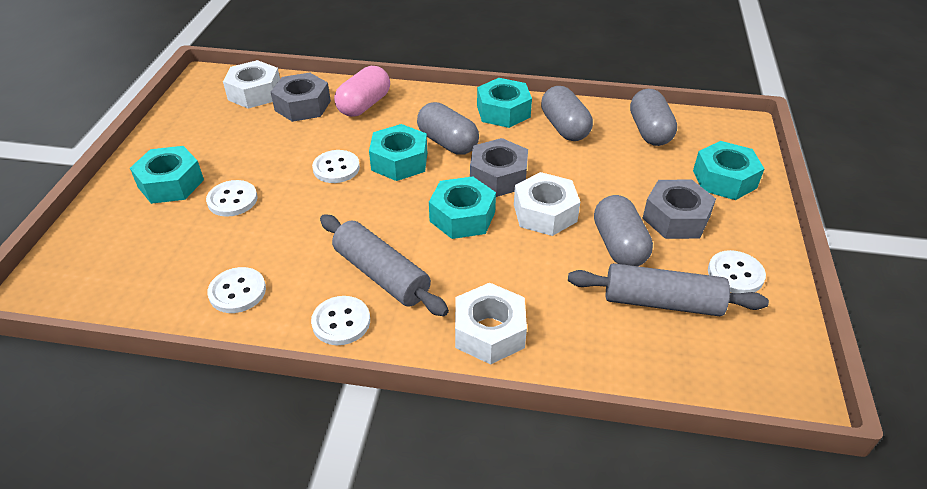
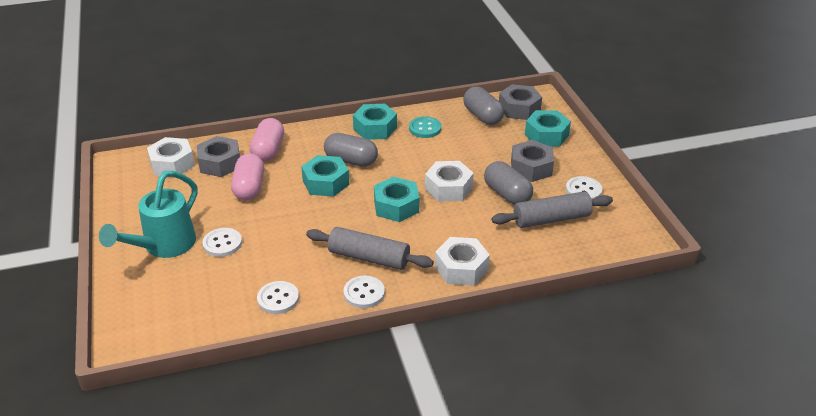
camera: 25 degrees left, 5 degrees down
turquoise nut [130,146,204,204] -> turquoise watering can [99,171,197,258]
white button [312,150,360,183] -> none
grey nut [470,138,528,197] -> grey nut moved to [499,84,542,120]
grey capsule [541,86,593,141] -> turquoise button [409,116,442,138]
none -> pink capsule [231,153,264,201]

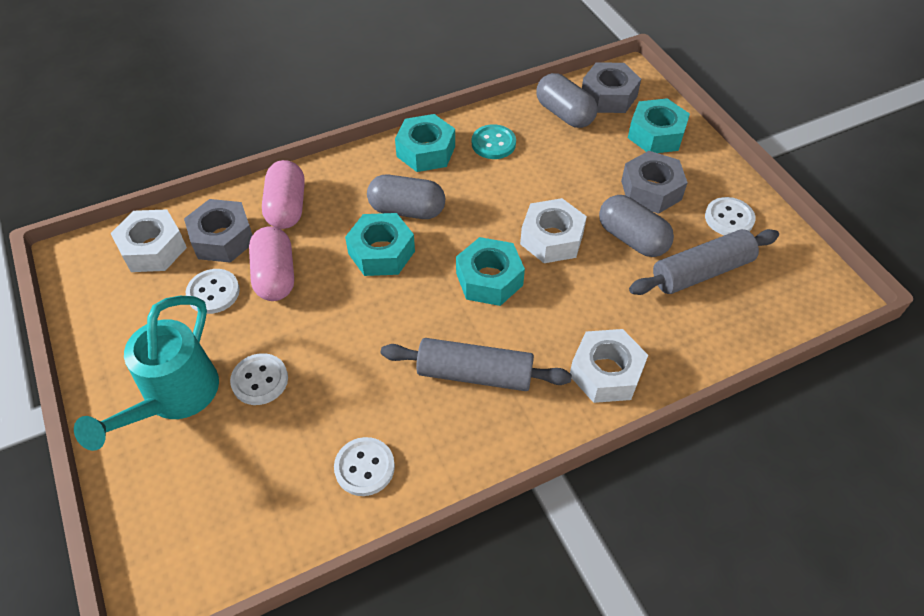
camera: 10 degrees left, 15 degrees up
white button [343,275,385,308] -> white button moved to [186,269,240,314]

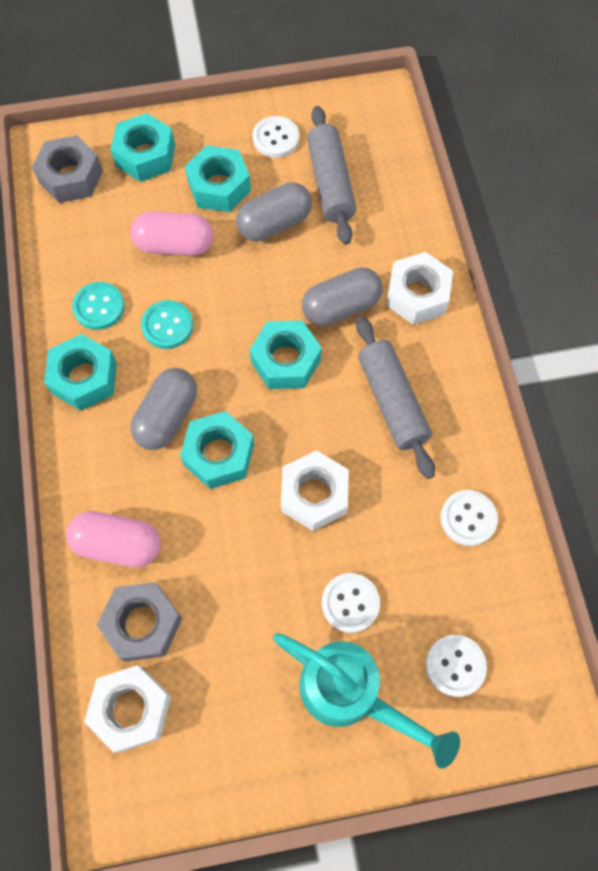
camera: 75 degrees left, 15 degrees up
white button [186,269,240,314] -> white button moved to [426,635,487,697]
pink capsule [249,226,294,301] -> pink capsule moved to [130,211,213,256]
grey rolling pin [381,338,572,391] -> grey rolling pin turned 45 degrees counterclockwise [356,316,435,479]
white nut [520,198,587,263] -> white nut moved to [281,450,349,531]
grey capsule [536,73,597,128] -> grey capsule moved to [302,267,383,326]
grey nut [621,151,688,214] -> turquoise nut [185,145,251,212]
none -> turquoise button [141,300,193,349]

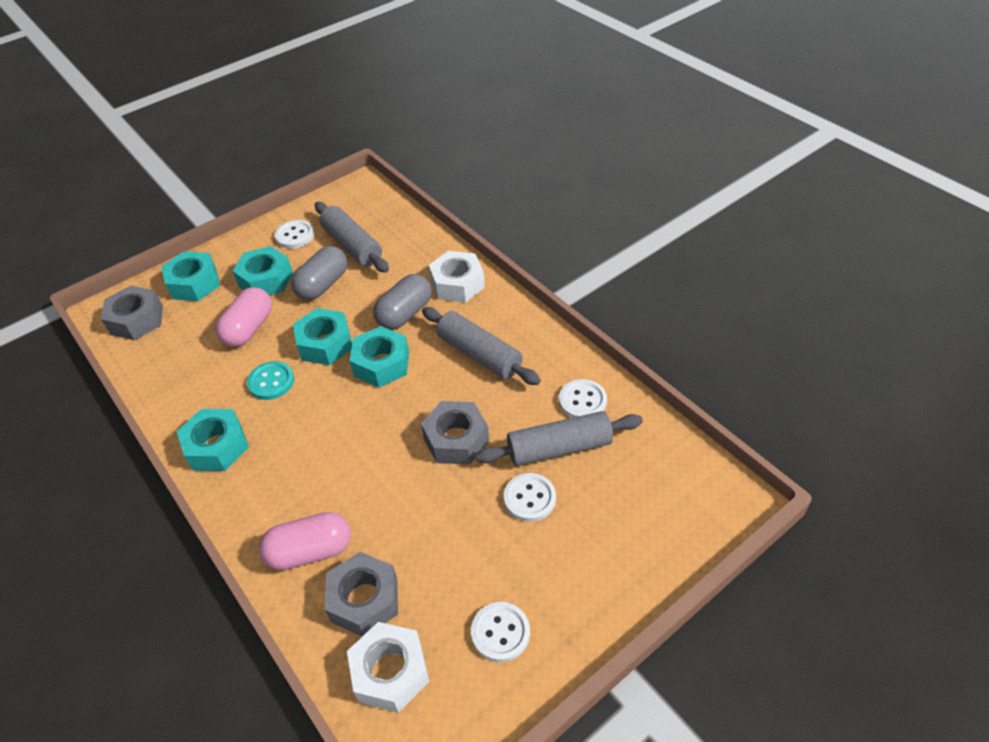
camera: 25 degrees left, 20 degrees down
turquoise button [72,282,125,330] -> none
pink capsule [130,211,213,256] -> pink capsule turned 45 degrees counterclockwise [215,287,272,347]
grey capsule [130,368,197,450] -> none
turquoise nut [180,411,254,489] -> turquoise nut moved to [293,308,352,365]
turquoise watering can [273,633,460,768] -> none
white nut [281,450,349,531] -> grey nut [421,401,489,464]
white button [426,635,487,697] -> white button moved to [471,602,530,662]
none -> grey rolling pin [475,411,643,466]

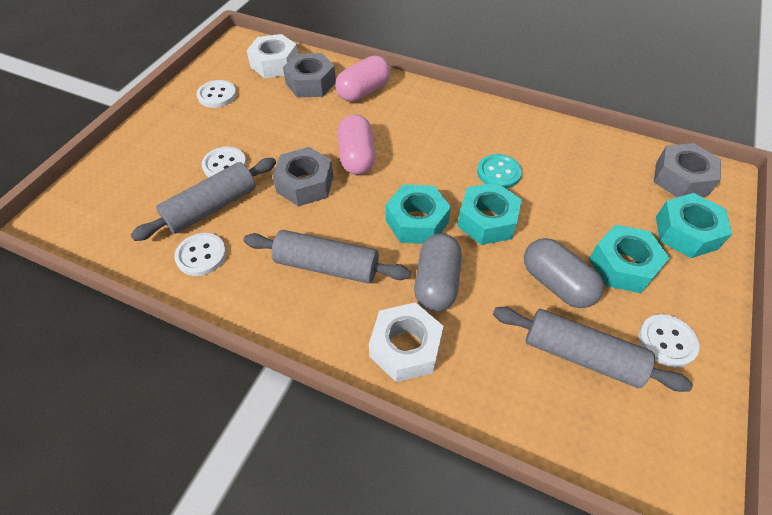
camera: 150 degrees right, 5 degrees up
turquoise nut [177,409,249,471] -> none
pink capsule [215,287,272,347] -> pink capsule moved to [338,114,376,175]
grey capsule [291,246,348,300] -> grey capsule turned 45 degrees counterclockwise [524,238,604,308]

